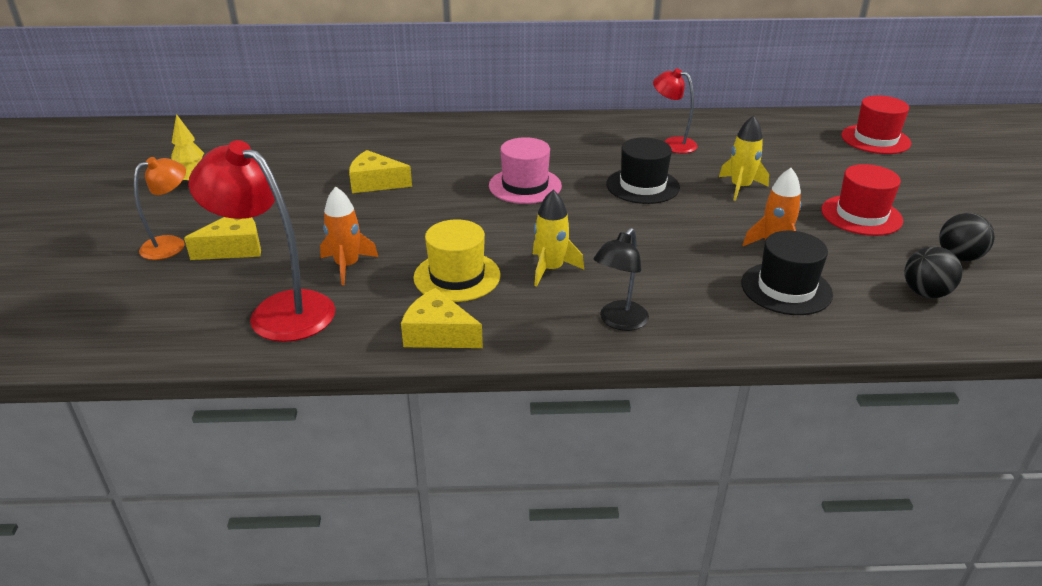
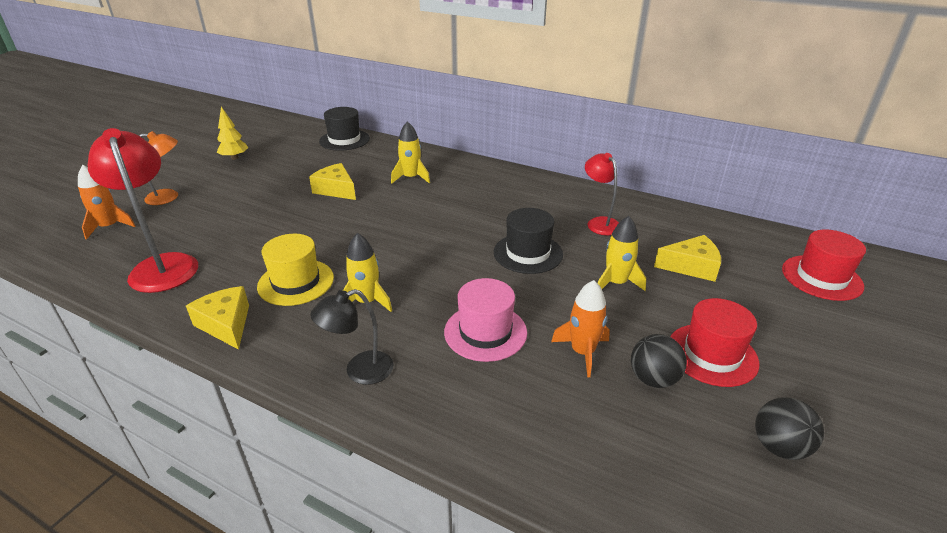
camera: 30 degrees right, 0 degrees up
yellow cheese [184,217,261,260] -> yellow cheese moved to [654,235,721,282]
orange rocket [320,187,378,285] -> orange rocket moved to [78,165,135,240]
pink hat [489,137,562,204] -> pink hat moved to [444,278,527,362]
black hat [741,231,833,315] -> black hat moved to [319,107,370,151]
black ball [905,246,962,298] -> black ball moved to [631,334,687,388]
none -> yellow rocket [391,121,430,184]

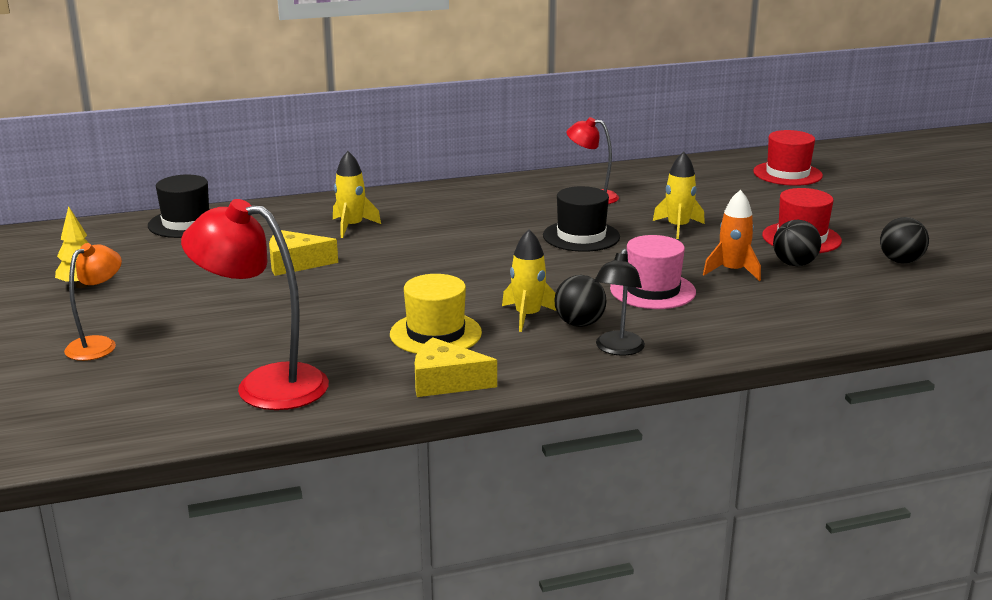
camera: 45 degrees left, 10 degrees down
orange rocket [78,165,135,240] -> none
yellow cheese [654,235,721,282] -> none
none -> black ball [554,275,607,327]

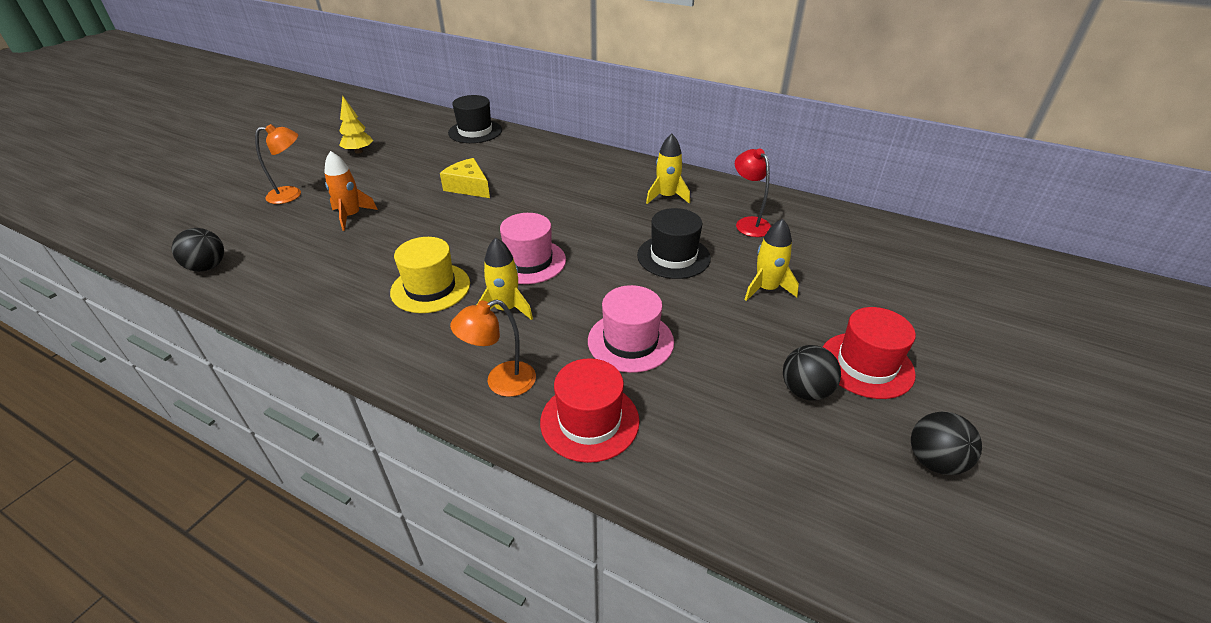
camera: 45 degrees right, 15 degrees up
red lamp [181,199,329,410] -> none
yellow rocket [333,151,381,238] -> yellow rocket moved to [646,134,690,204]
yellow cheese [415,337,497,397] -> none
black ball [554,275,607,327] -> black ball moved to [172,228,224,272]
black lamp [594,249,645,356] -> orange lamp [450,299,536,397]
orange rocket [703,190,761,281] -> orange rocket moved to [324,151,378,231]
red hat [753,130,823,186] -> red hat moved to [540,358,640,463]
none -> pink hat [500,213,566,284]

